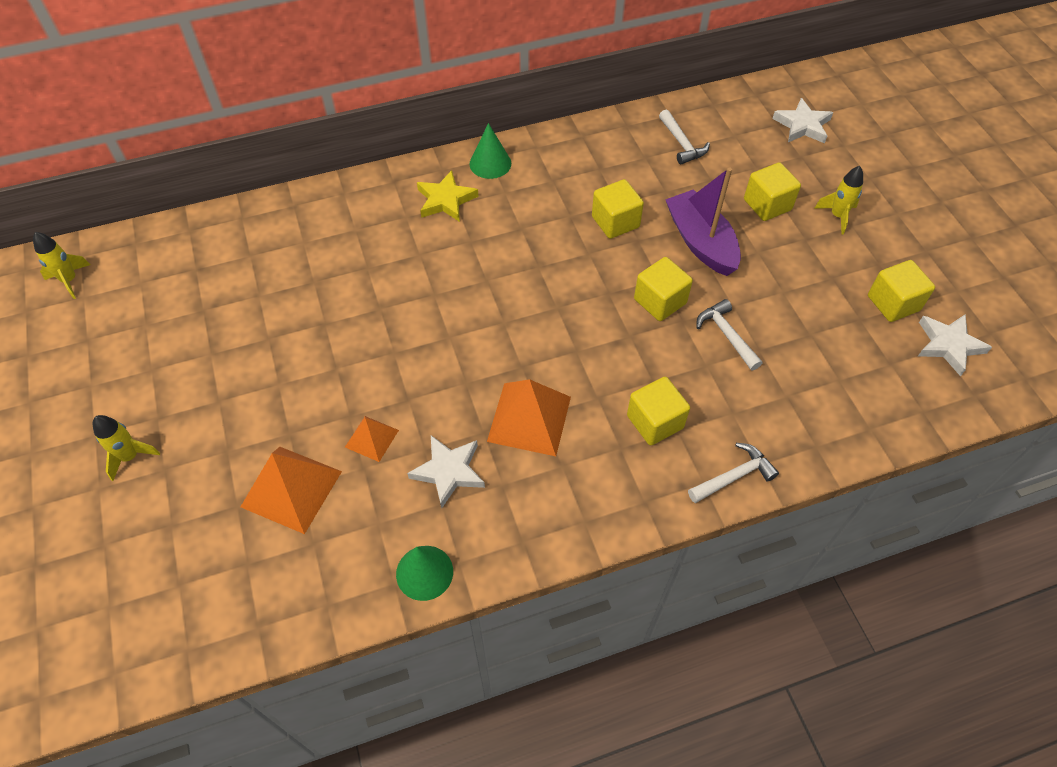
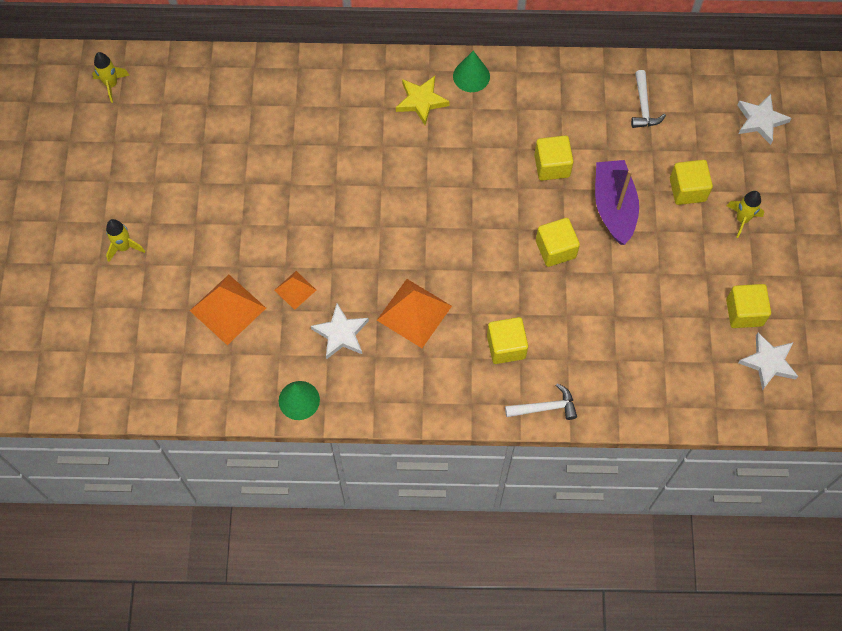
camera: 20 degrees right, 10 degrees up
white hammer [696,299,762,370] -> none

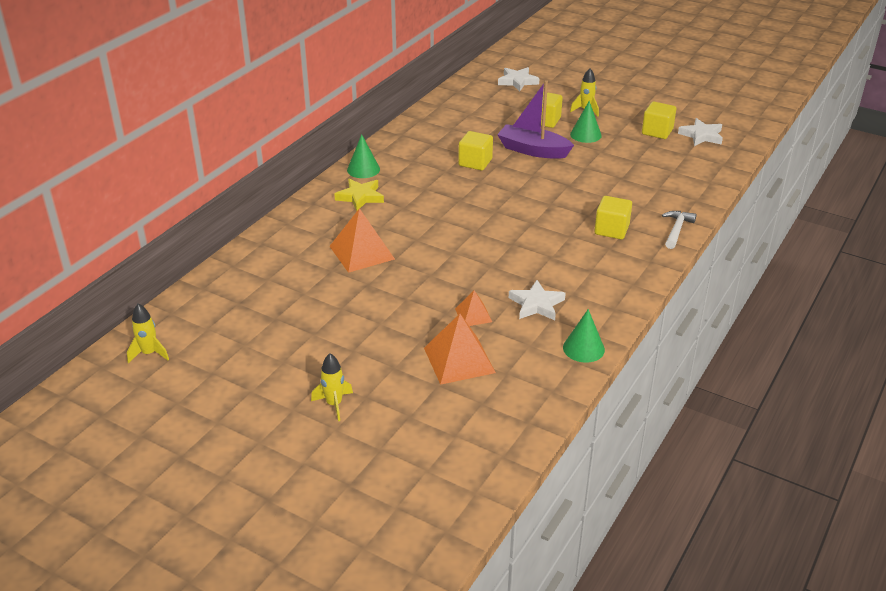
camera: 60 degrees left, 30 degrees down
orange pyramid [377,279,452,348] -> orange pyramid moved to [330,208,395,273]
yellow cube [536,218,580,267] -> none
white hammer [631,70,666,128] -> none
none -> green cone [570,101,602,143]

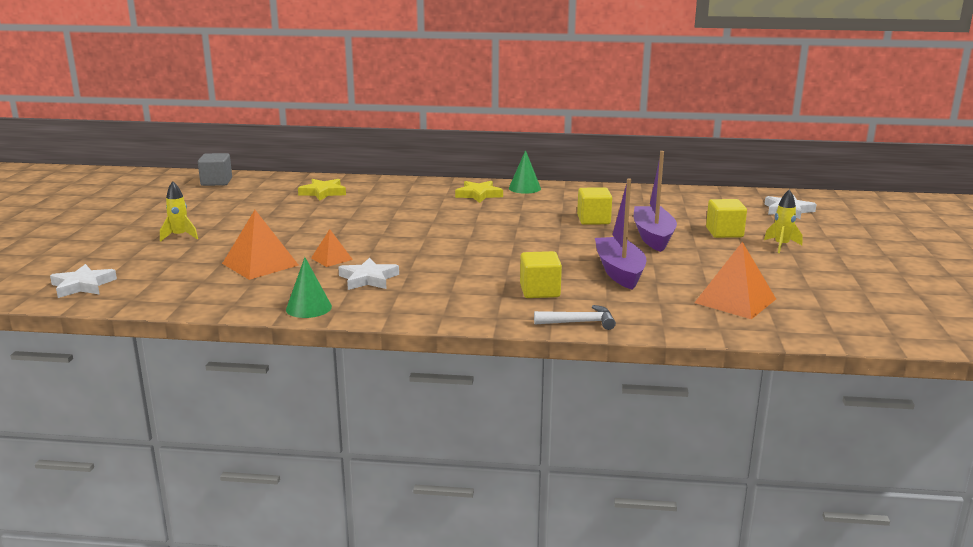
camera: 65 degrees right, 15 degrees down
yellow rocket [127,303,169,363] -> grey cube [198,153,232,186]
orange pyramid [330,208,395,273] -> orange pyramid moved to [694,242,776,319]
green cone [570,101,602,143] -> none
yellow cube [642,101,676,139] -> none
white star [678,118,723,146] -> white star moved to [50,264,117,298]
none -> yellow star [298,179,346,201]
none -> purple boat [595,178,646,290]

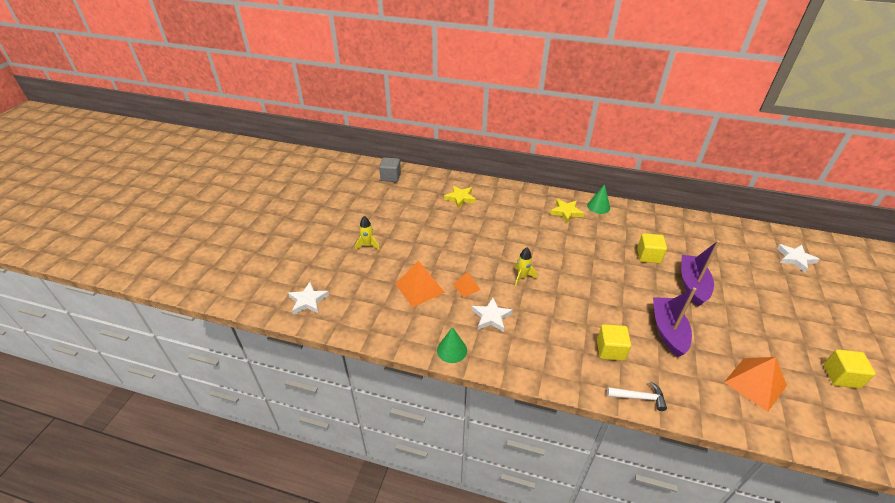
camera: 10 degrees right, 20 degrees up
yellow cube [706,199,747,238] -> yellow cube moved to [824,349,875,388]
yellow rocket [764,189,802,253] -> yellow rocket moved to [515,248,537,286]

